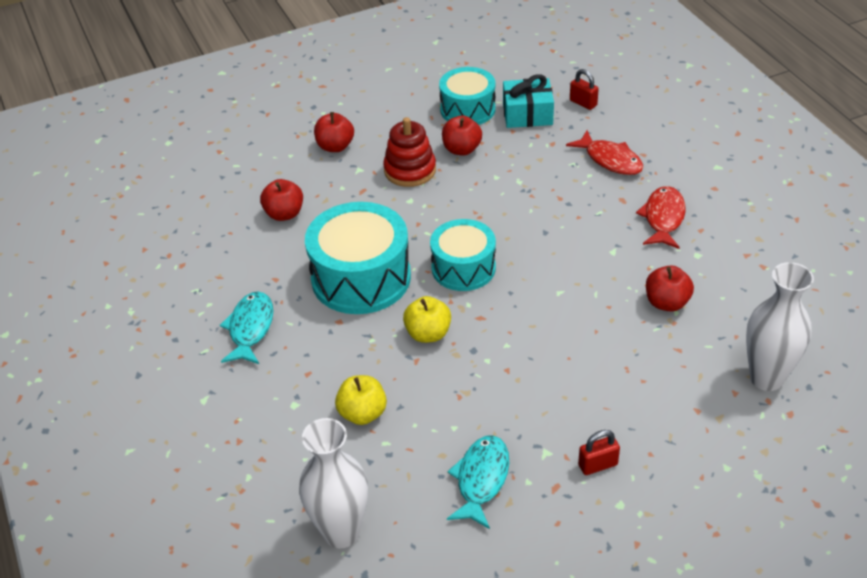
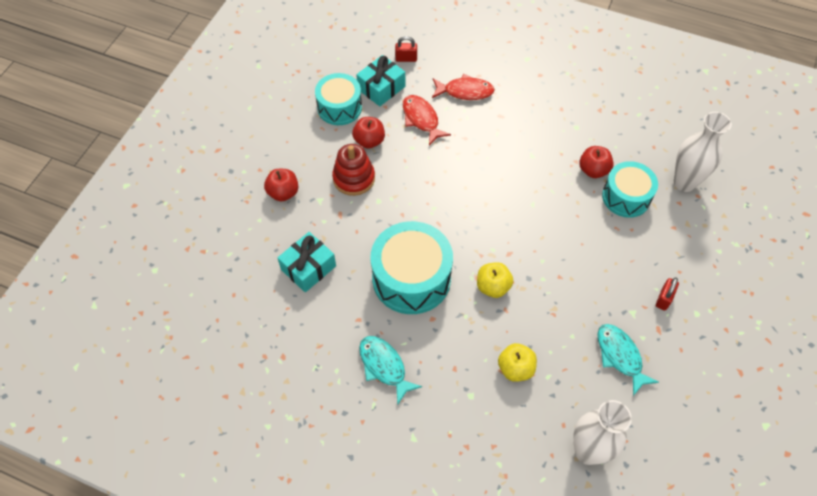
camera: 45 degrees left, 15 degrees up
red apple [260,179,303,221] -> turquoise gift [278,232,336,292]
turquoise drum [430,219,496,291] -> turquoise drum moved to [602,161,658,218]
red fish [636,186,686,249] -> red fish moved to [403,95,451,145]

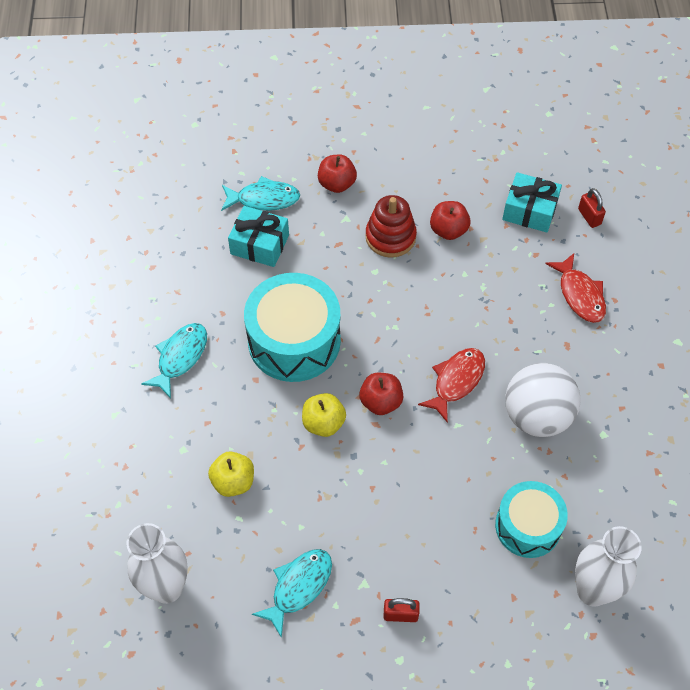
camera: 65 degrees right, 0 degrees up
turquoise drum [315,73,362,125] -> none
red fish [403,95,451,145] -> red fish moved to [418,348,485,423]
red apple [579,146,614,178] -> red apple moved to [359,373,403,415]
none -> turquoise fish [221,176,300,211]
none -> white ball [505,363,581,437]

